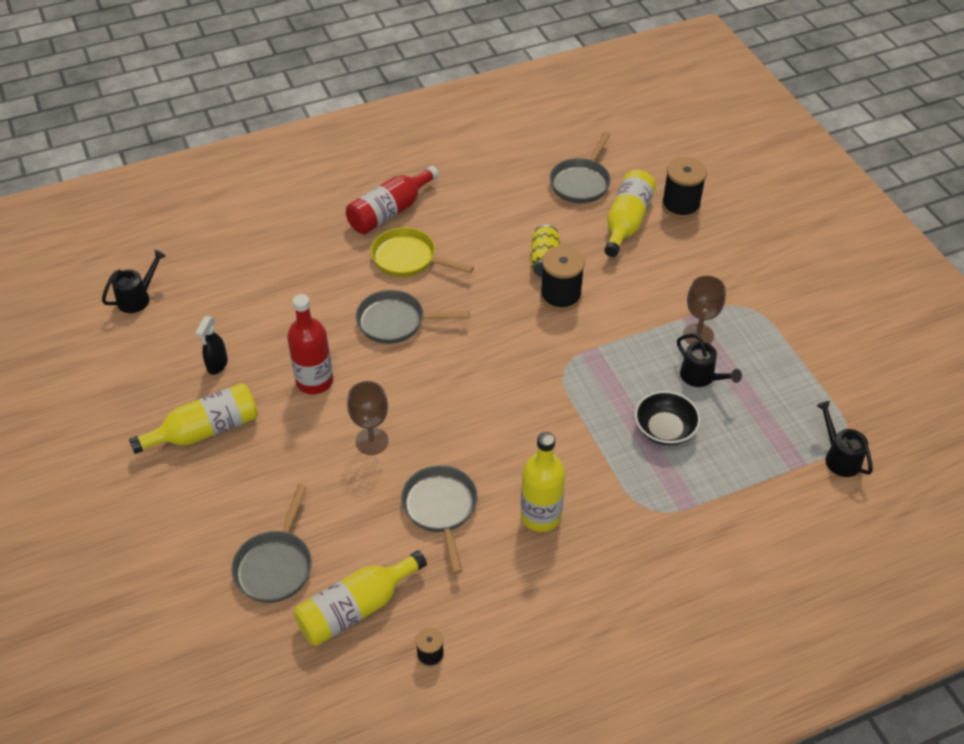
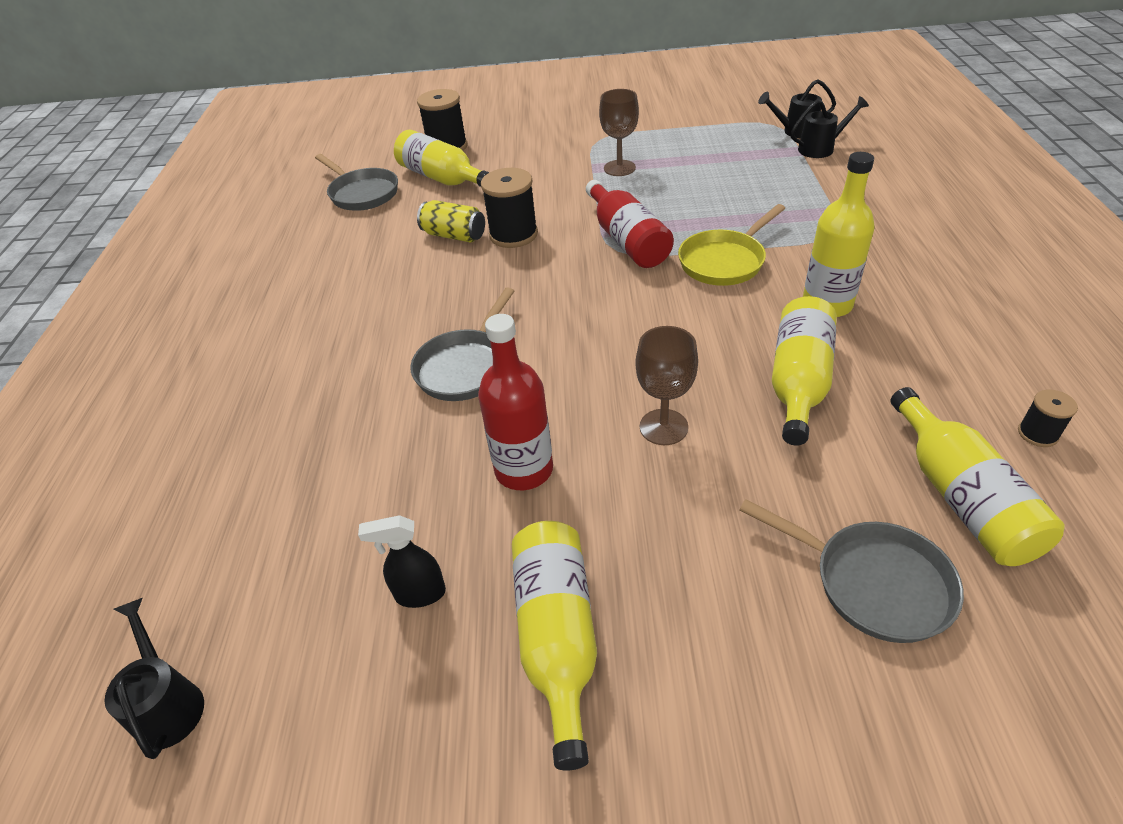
camera: 65 degrees left, 5 degrees down
black spray bottle [195,316,228,375] -> black spray bottle turned 135 degrees clockwise [358,515,446,608]
red bottle [346,166,439,234] -> red bottle moved to [586,180,674,268]
yellow pan [371,227,474,277] -> yellow pan moved to [678,204,785,286]
grey pan [401,465,478,574] -> yellow bottle [772,296,837,446]
black bowl [635,391,700,445] -> none
black watering can [677,334,742,387] -> black watering can moved to [791,96,869,158]

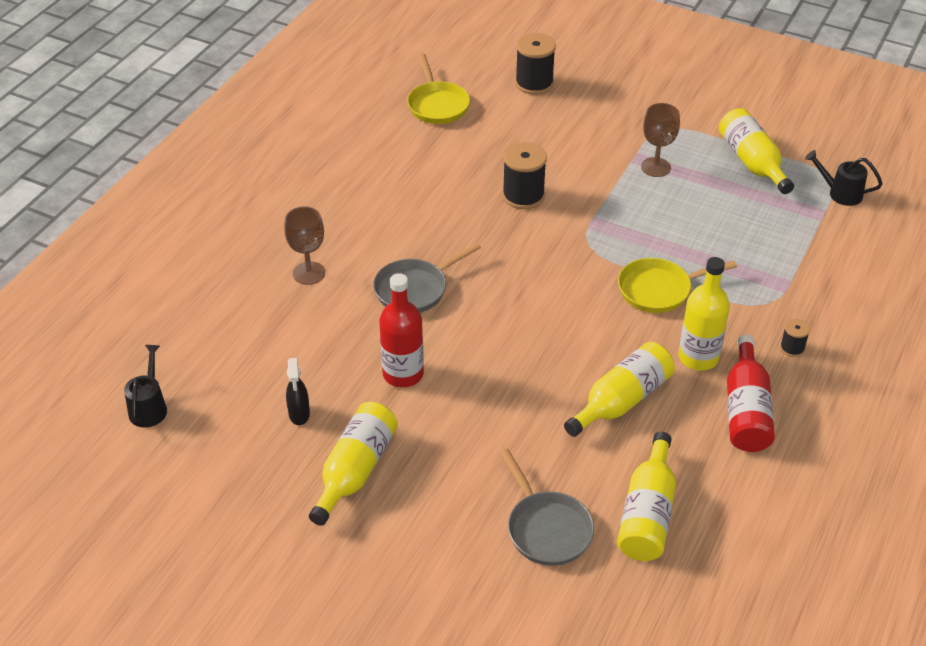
camera: 25 degrees right, 0 degrees up
grey pan [315,154,398,211] -> yellow pan [407,54,470,124]
black spray bottle [358,515,446,608] -> black spray bottle turned 120 degrees counterclockwise [286,358,310,425]
yellow bottle [394,130,489,187] -> yellow bottle moved to [719,108,794,194]
yellow can [417,200,485,243] -> none
red bottle [586,180,674,268] -> red bottle moved to [727,335,775,452]
brown goblet [635,326,698,445] -> brown goblet moved to [284,206,325,285]
black watering can [791,96,869,158] -> none
black spool [1018,390,1078,447] -> black spool moved to [780,319,810,357]

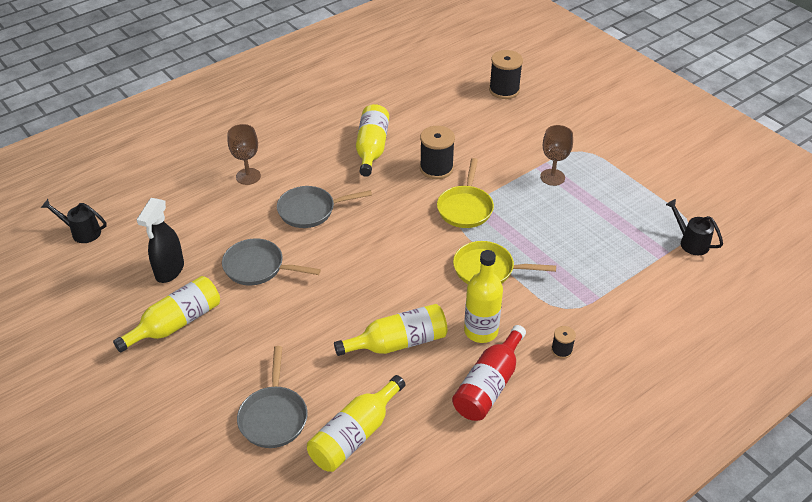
camera: 25 degrees right, 0 degrees up
black watering can [124,345,167,427] -> black watering can turned 105 degrees counterclockwise [41,199,107,243]
black spray bottle [286,358,310,425] -> black spray bottle [137,198,184,283], size x1.57
red bottle [379,273,424,387] -> grey pan [222,238,321,286]
yellow pan [407,54,470,124] -> yellow pan moved to [437,158,494,228]
yellow bottle [719,108,794,194] -> yellow bottle moved to [356,104,389,177]

